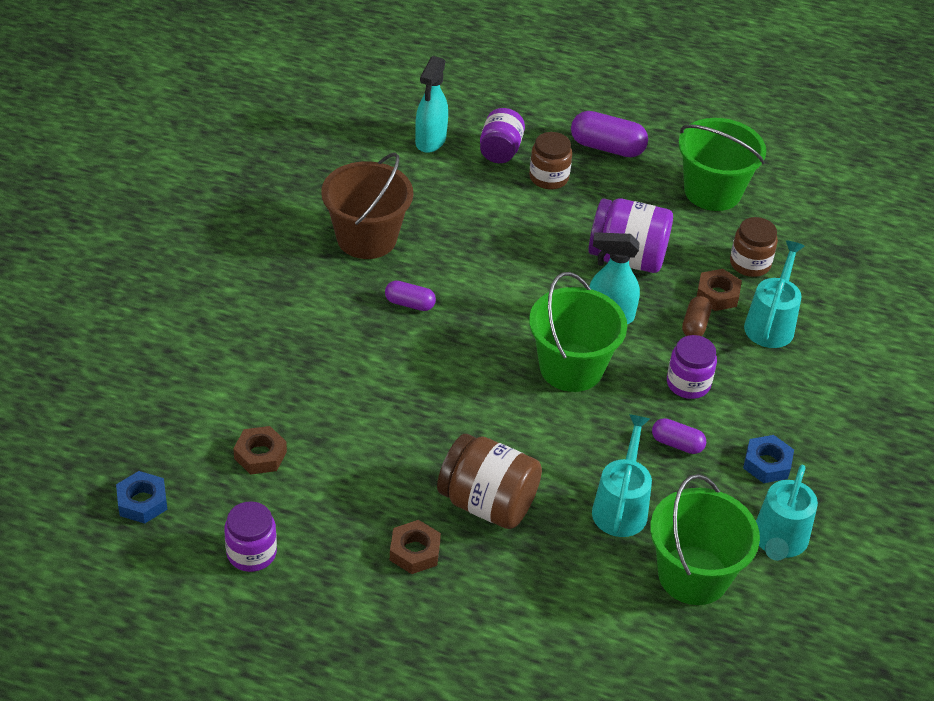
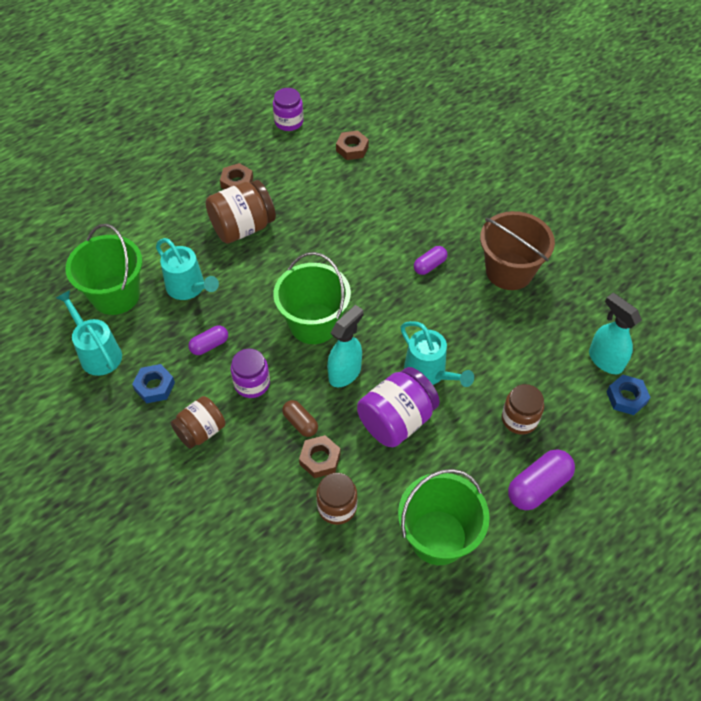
camera: 125 degrees right, 10 degrees up
blue nut [116,471,168,524] -> blue nut moved to [607,375,651,415]
purple jar [480,108,525,163] -> none
turquoise watering can [744,241,805,348] -> turquoise watering can moved to [401,321,474,387]
none -> brown jar [171,396,225,449]

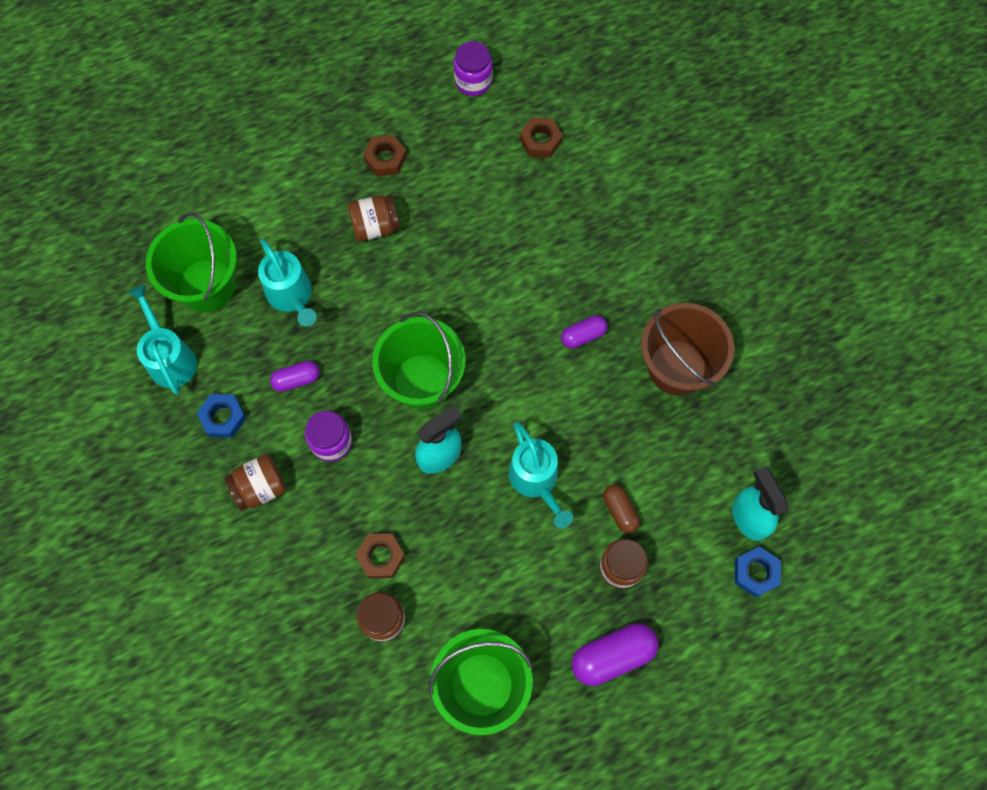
camera: 15 degrees right, 15 degrees up
brown jar [205,180,276,244] -> brown jar [348,195,400,242], size x0.65
brown capsule [282,400,318,437] -> brown capsule moved to [603,485,640,533]
purple jar [357,367,440,447] -> none

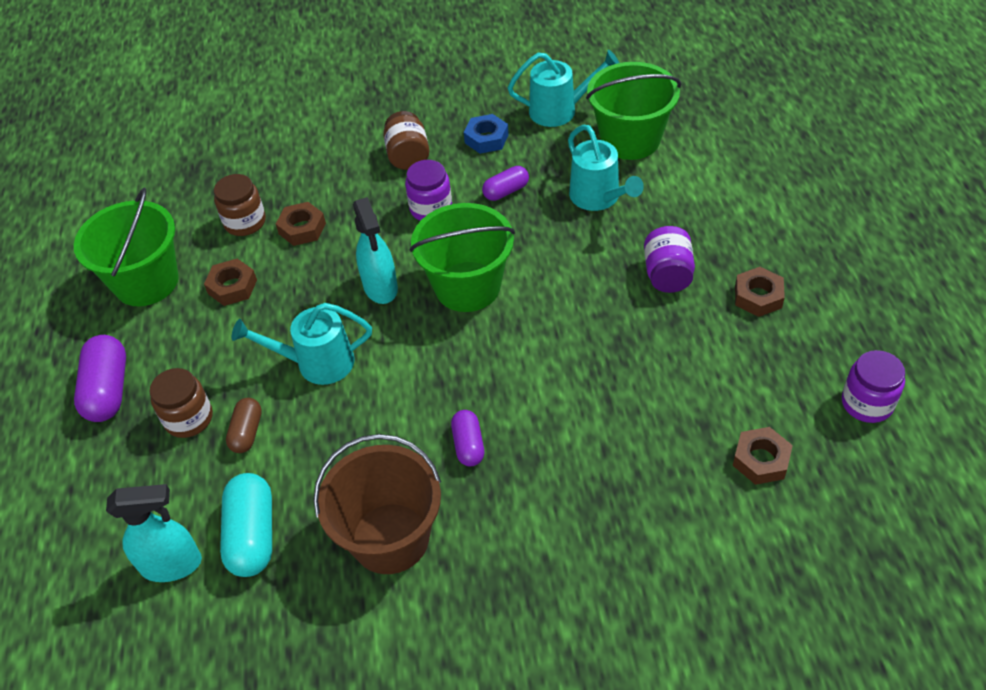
camera: 110 degrees right, 20 degrees down
turquoise watering can [258,239,317,327] -> turquoise watering can turned 105 degrees counterclockwise [568,125,644,211]
purple capsule [270,361,320,392] -> purple capsule turned 60 degrees clockwise [482,166,529,201]
brown jar [348,195,400,242] -> purple jar [644,226,695,293]
brown capsule [603,485,640,533] -> brown capsule turned 75 degrees counterclockwise [226,398,262,453]
blue nut [735,546,781,597] -> none
none -> brown nut [204,259,257,306]
none -> turquoise capsule [220,473,272,577]

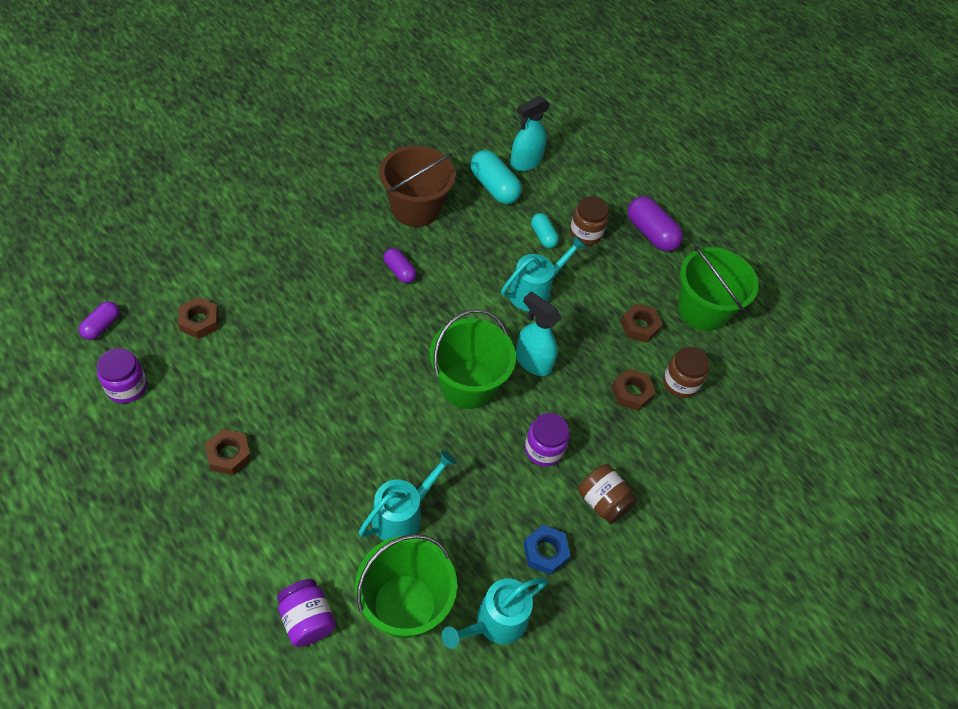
camera: 140 degrees right, 5 degrees up
brown capsule [226,398,262,453] -> turquoise capsule [531,213,559,248]
purple capsule [482,166,529,201] -> purple capsule moved to [79,301,120,340]
turquoise watering can [568,125,644,211] -> turquoise watering can turned 105 degrees clockwise [358,450,457,541]
purple jar [644,226,695,293] -> purple jar moved to [277,579,336,647]

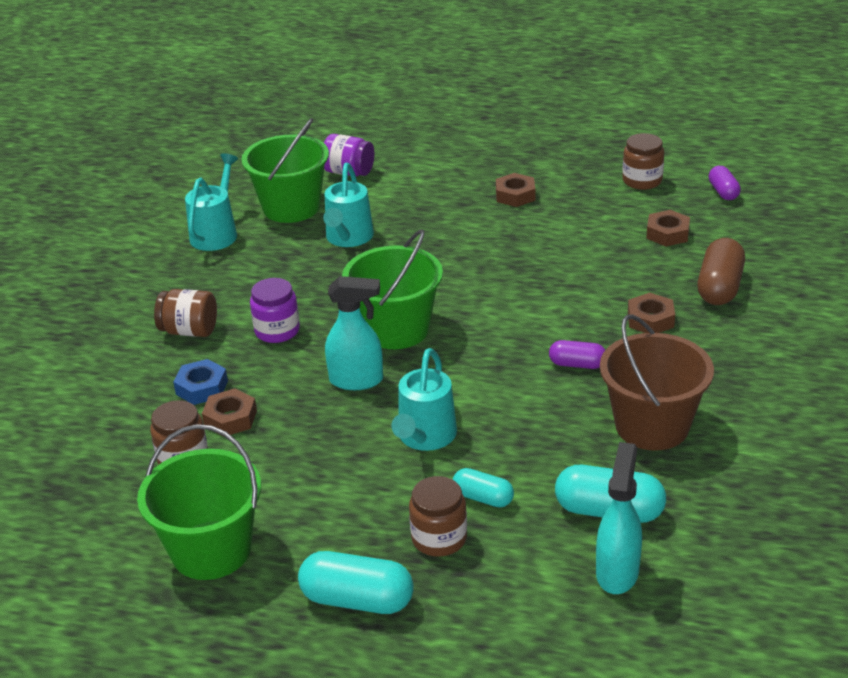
camera: 150 degrees right, 20 degrees down
purple jar [97,348,147,403] -> brown jar [622,133,664,190]
blue nut [524,525,571,575] -> blue nut moved to [173,359,228,405]
brown nut [620,303,663,343] -> brown nut moved to [628,292,675,333]
purple capsule [628,196,683,252] -> turquoise capsule [298,551,414,614]
none -> brown capsule [697,238,745,305]

